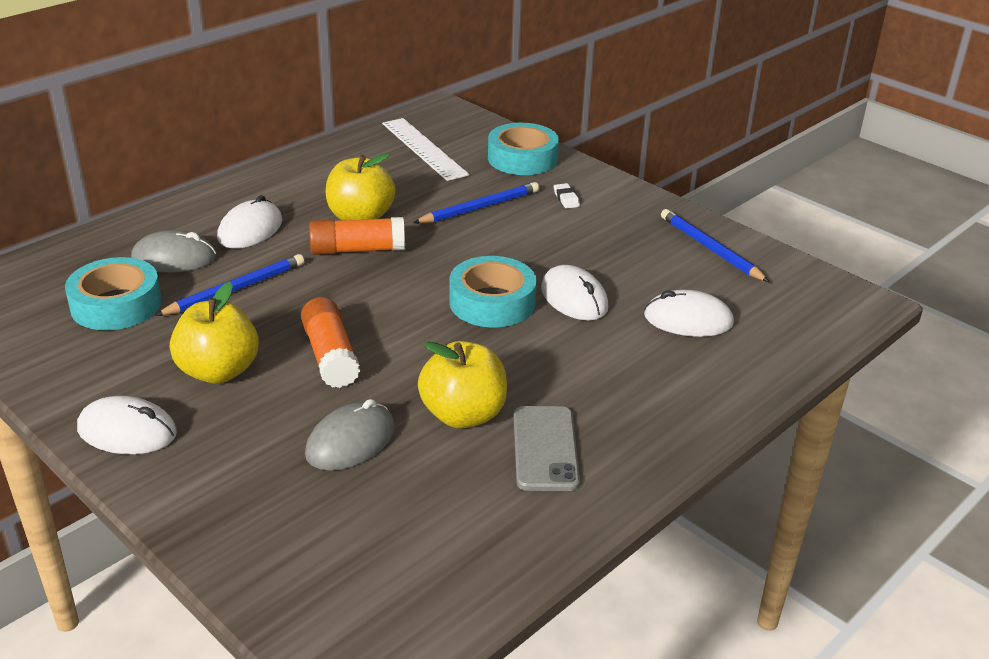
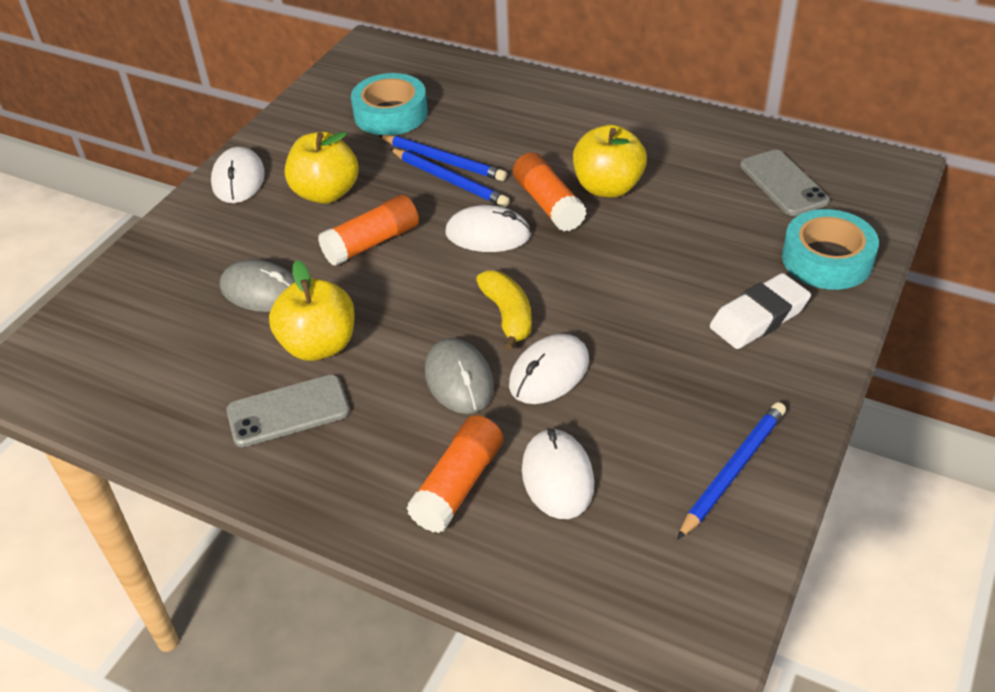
camera: 75 degrees right, 10 degrees up
grey mouse [131,230,216,273] -> grey mouse moved to [425,338,494,414]
white mouse [217,195,282,249] -> white mouse moved to [446,205,531,252]
white ruler [382,118,469,181] -> grey phone [740,150,830,216]
blue pencil [413,182,539,223] -> blue pencil moved to [390,148,509,207]
turquoise tape [449,256,537,327] -> yellow banana [476,271,532,351]
white eraser [554,183,580,209] -> white eraser [710,273,811,349], size x2.12
none -> orange glue stick [406,415,504,533]

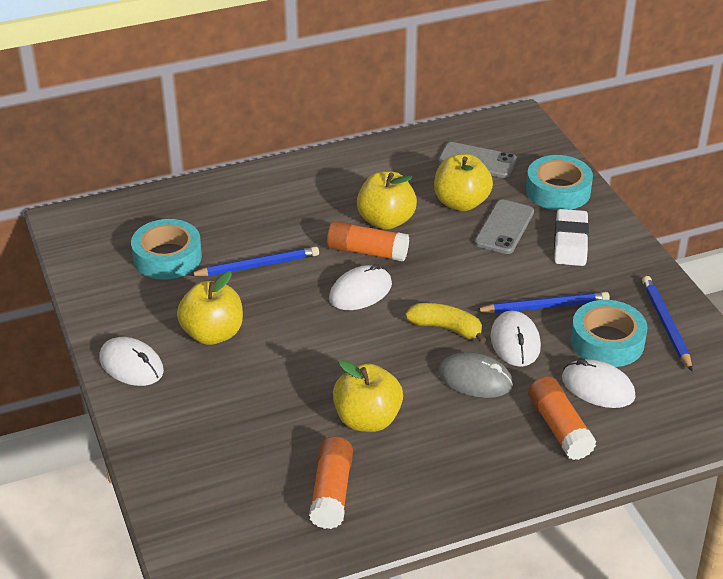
camera: 50 degrees left, 5 degrees down
grey mouse [220,259,295,312] -> none
grey phone [226,375,350,447] -> grey phone moved to [475,199,534,254]
orange glue stick [318,195,419,266] -> orange glue stick moved to [309,436,353,529]
blue pencil [390,148,509,207] -> blue pencil moved to [474,292,610,313]
none -> yellow apple [434,154,493,211]
none -> turquoise tape [571,300,647,367]

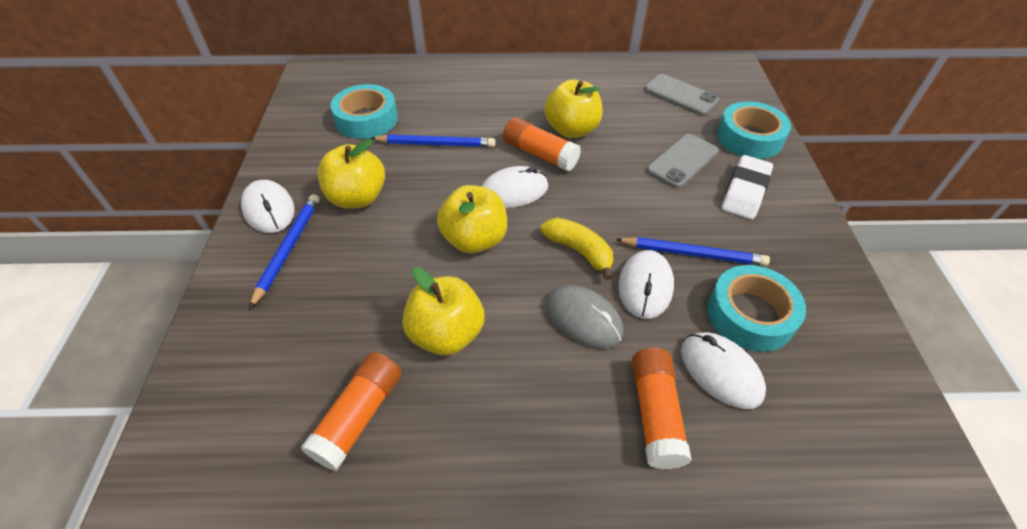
camera: 20 degrees right, 10 degrees up
yellow apple [434,154,493,211] -> yellow apple moved to [437,185,507,253]
blue pencil [642,276,692,371] -> blue pencil moved to [249,194,319,309]

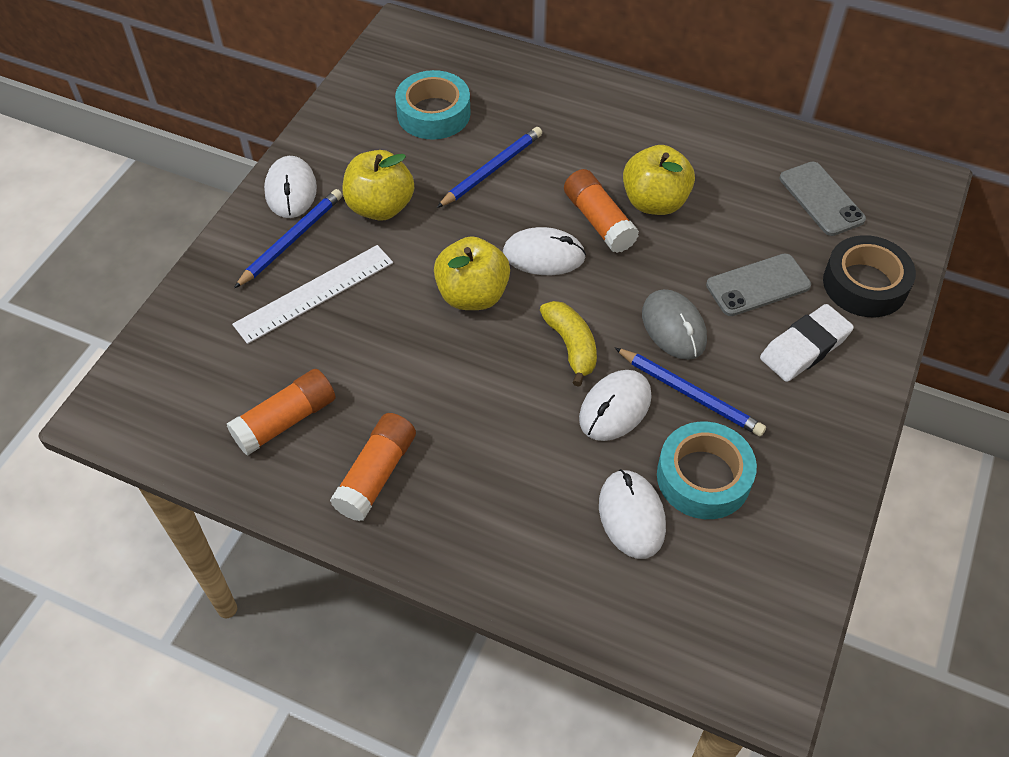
camera: 25 degrees right, 5 degrees up
blue pencil [371,134,495,147] -> blue pencil turned 75 degrees counterclockwise [437,127,542,208]
yellow apple [403,267,485,355] -> none
grey mouse [546,285,623,349] -> grey mouse moved to [642,289,707,360]
orange glue stick [632,348,692,469] -> orange glue stick moved to [330,413,416,521]
turquoise tape [717,101,791,159] -> black tape [823,235,916,317]
none -> white ruler [232,245,393,344]

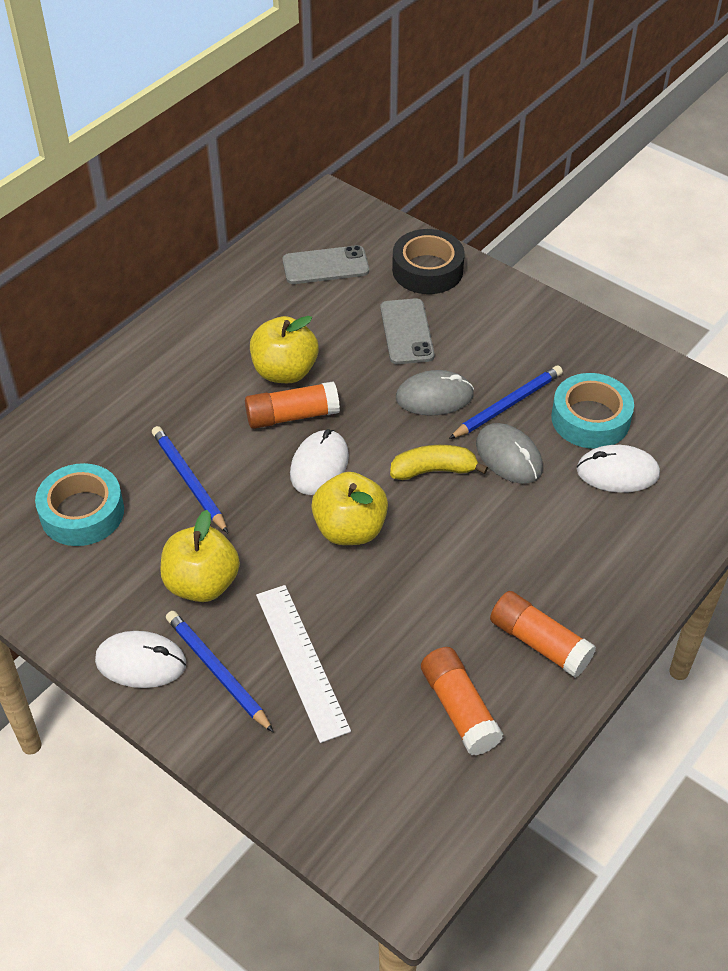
camera: 75 degrees left, 5 degrees down
white mouse [579,370,652,441] -> grey mouse [476,423,543,484]
white eraser [760,304,854,382] -> none

